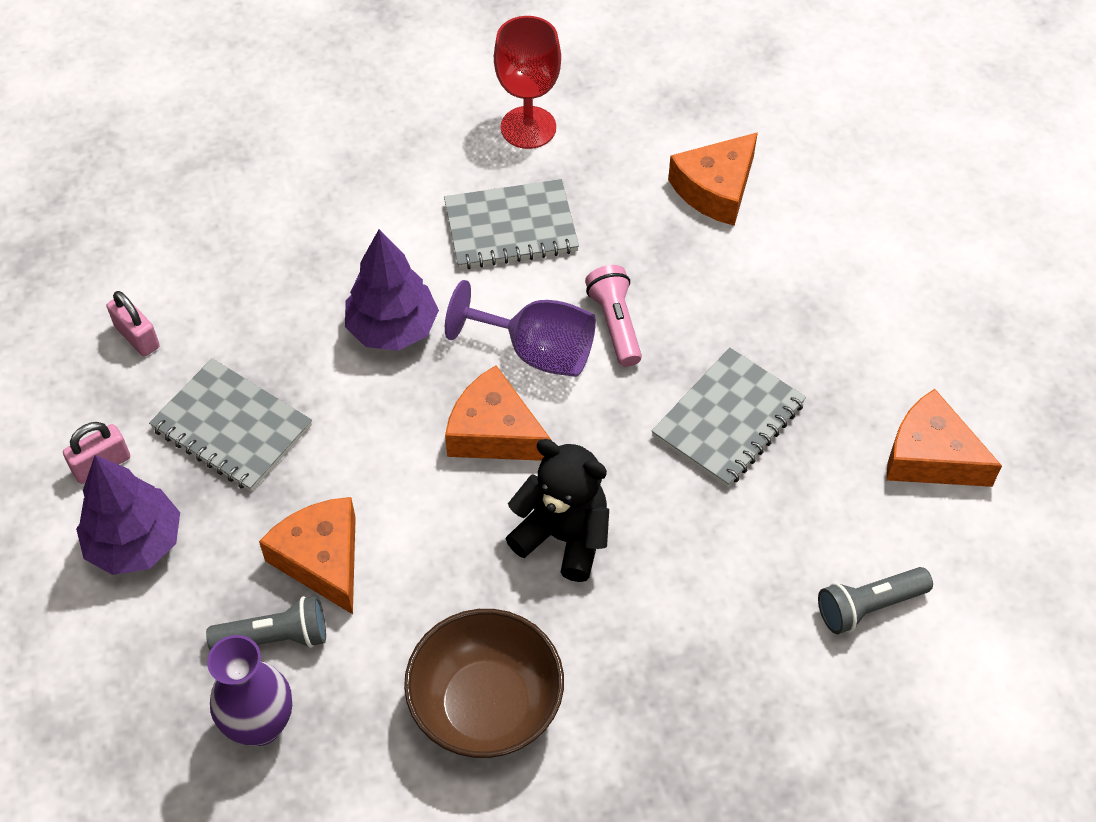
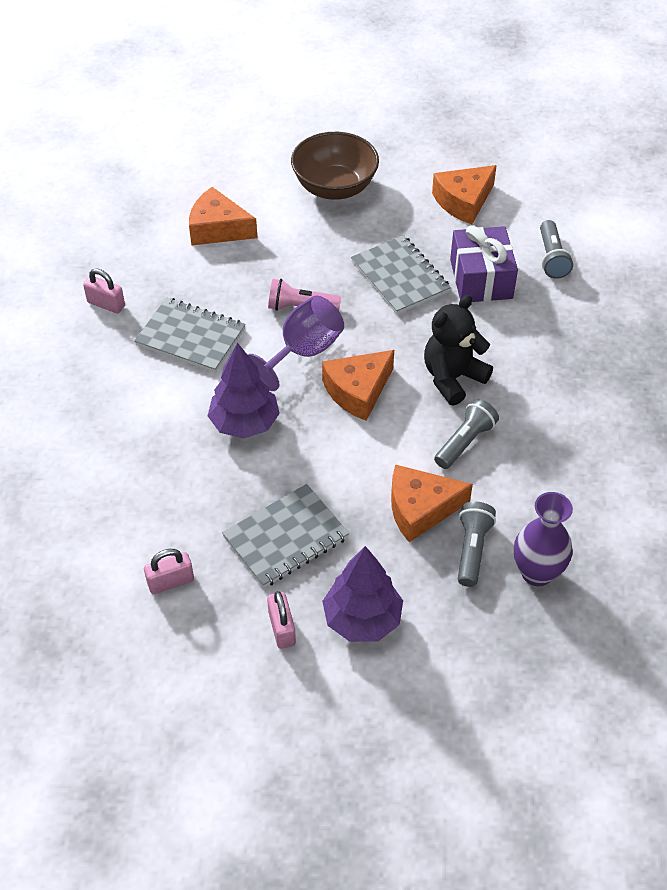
camera: 70 degrees left, 5 degrees down
brown bowl [404,609,564,758] -> brown bowl moved to [291,132,379,200]
grey notebook [444,179,579,269] -> grey notebook turned 75 degrees counterclockwise [134,297,246,373]
red goblet [494,16,561,149] -> pink padlock [83,268,125,313]
orange cheese [668,132,758,226] -> orange cheese turned 135 degrees clockwise [189,187,257,246]
none -> grey flashlight [434,399,499,469]
none -> purple gift [450,225,518,302]

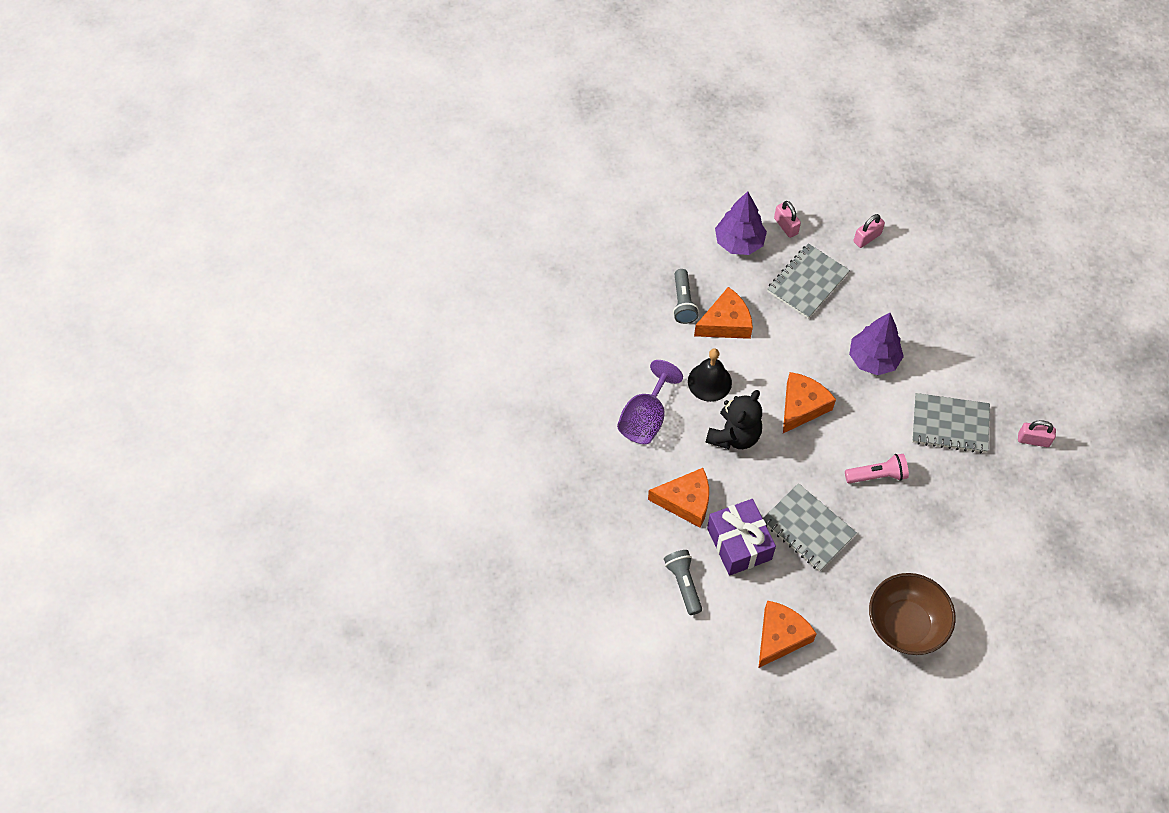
camera: 165 degrees right, 10 degrees up
orange cheese [189,187,257,246] -> orange cheese moved to [648,468,709,528]
purple goblet [248,295,344,391] -> purple goblet moved to [617,360,683,444]
grey flashlight [434,399,499,469] -> black bell [688,348,732,402]
purple vase [514,492,573,586] -> none

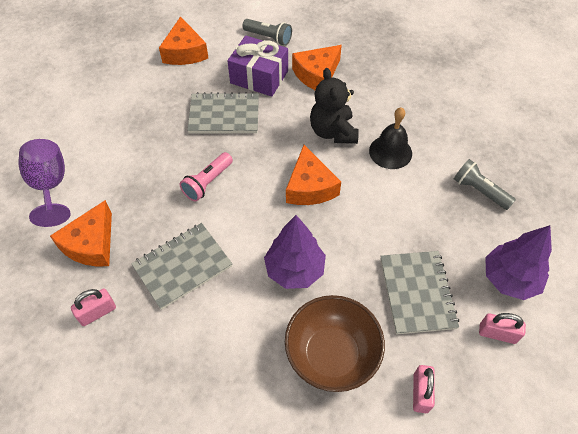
camera: 135 degrees right, 5 degrees down
purple goblet [617,360,683,444] -> purple goblet moved to [18,139,71,227]
orange cheese [694,287,753,339] -> orange cheese moved to [50,200,112,267]
brown bowl [869,573,956,655] -> brown bowl moved to [285,295,385,392]

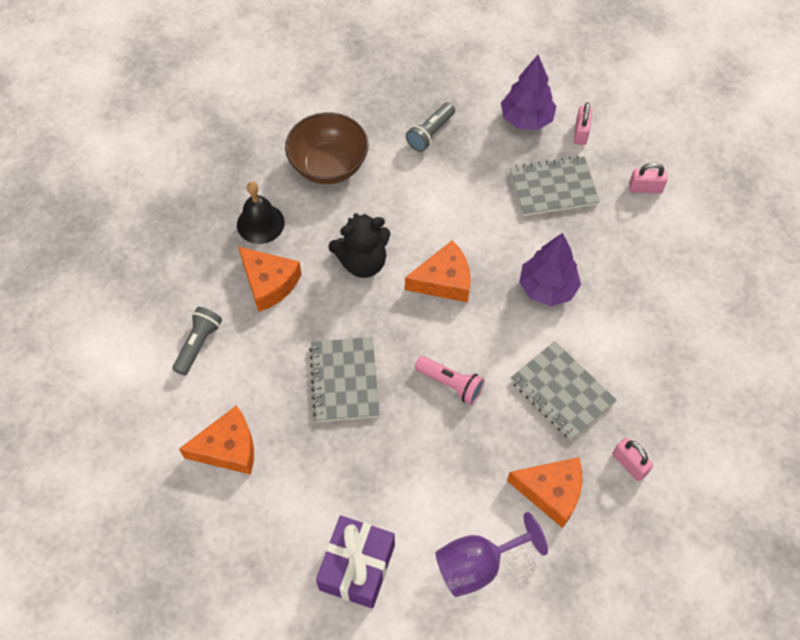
camera: 95 degrees left, 5 degrees up
purple gift [228,35,288,97] -> purple gift moved to [316,515,395,609]
brown bowl [285,295,385,392] -> brown bowl moved to [285,113,368,184]
black bell [369,107,412,169] -> black bell moved to [237,182,284,244]

